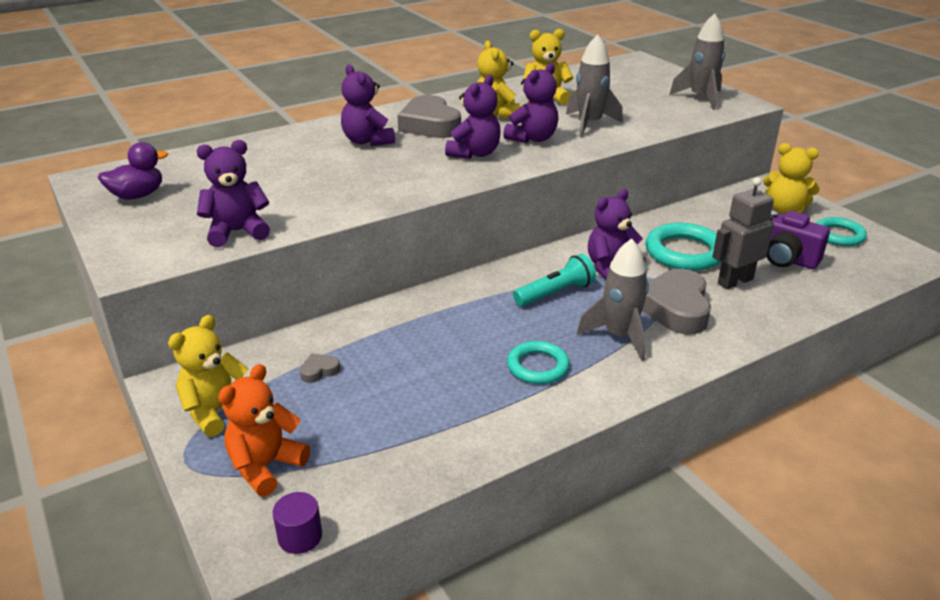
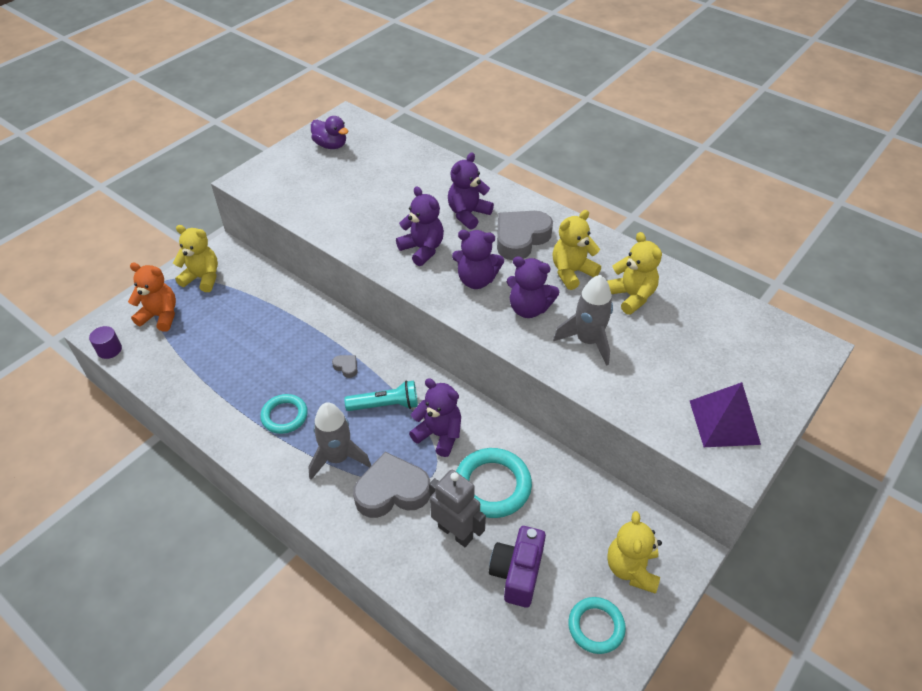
camera: 70 degrees right, 15 degrees up
purple teddy bear [196,140,270,247] -> purple teddy bear moved to [396,187,444,266]
grey heart [300,353,340,383] -> grey heart moved to [332,355,358,378]
turquoise flashlight [513,254,596,307] -> turquoise flashlight turned 45 degrees counterclockwise [344,380,418,411]
grey rocket [669,13,725,110] -> purple pyramid [690,382,761,447]

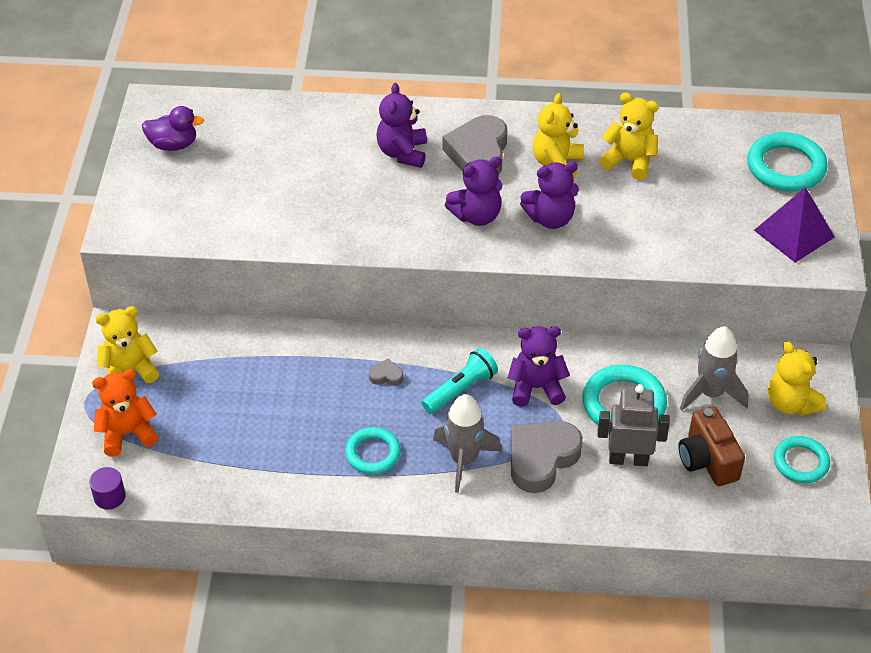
camera: 35 degrees left, 0 degrees up
purple teddy bear [396,187,444,266] -> none
purple camera [489,526,546,608] -> brown camera [678,407,745,486]
grey rocket [553,275,613,366] -> grey rocket moved to [680,326,748,411]
none -> turquoise ring [747,132,828,191]

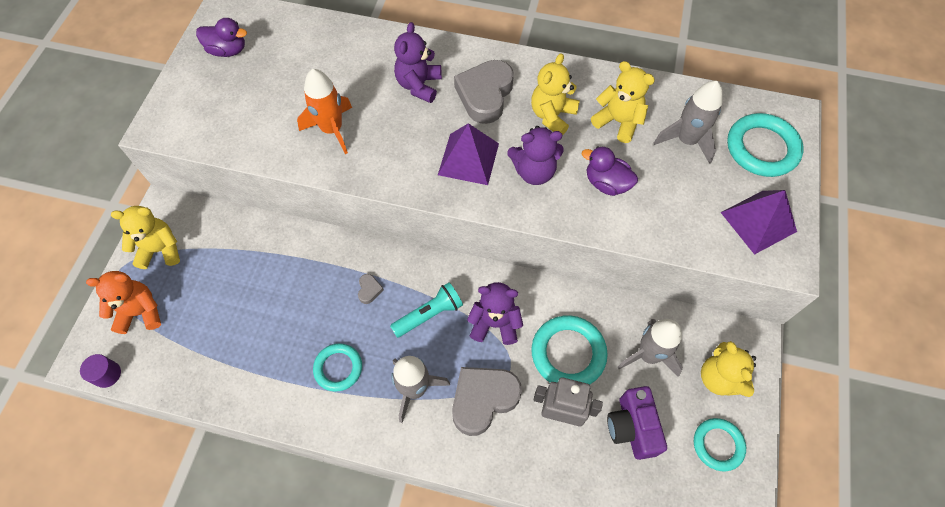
camera: 10 degrees right, 15 degrees up
grey heart [369,359,403,386] -> grey heart turned 75 degrees clockwise [358,274,384,304]
purple teddy bear [445,156,503,226] -> purple pyramid [438,123,499,185]
brown camera [678,407,745,486] -> purple camera [607,386,667,460]
none -> orange rocket [297,69,352,154]
none -> purple duck [582,146,638,196]
none -> grey rocket [654,81,723,164]

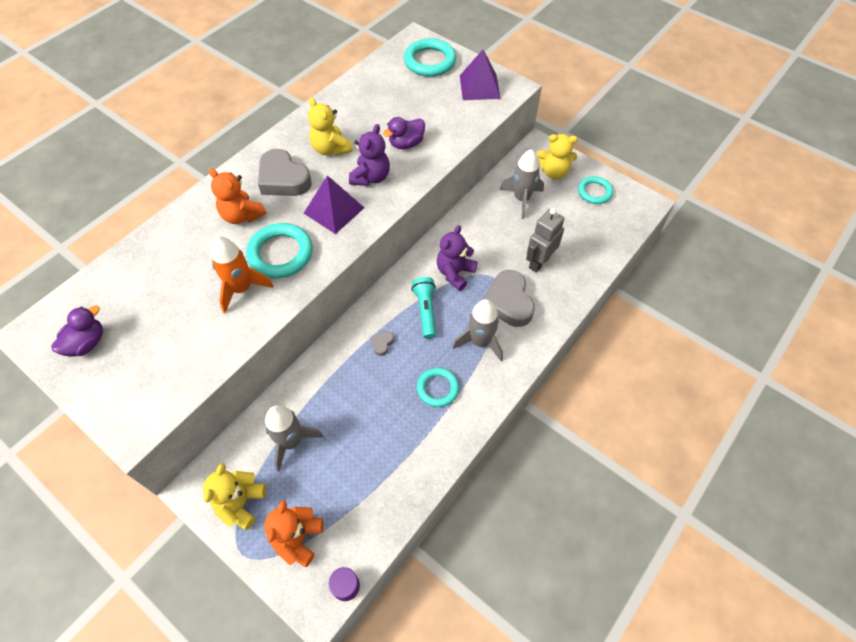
camera: 65 degrees left, 5 degrees down
grey heart [358,274,384,304] -> grey heart turned 90 degrees counterclockwise [371,331,394,356]
purple teddy bear [394,22,442,103] -> orange teddy bear [209,168,267,224]
turquoise ring [531,315,608,385] -> turquoise ring moved to [246,223,313,278]
yellow teddy bear [591,61,655,143] -> none
purple camera [607,386,667,460] -> none
grey rocket [654,81,723,164] -> grey rocket moved to [265,405,323,472]

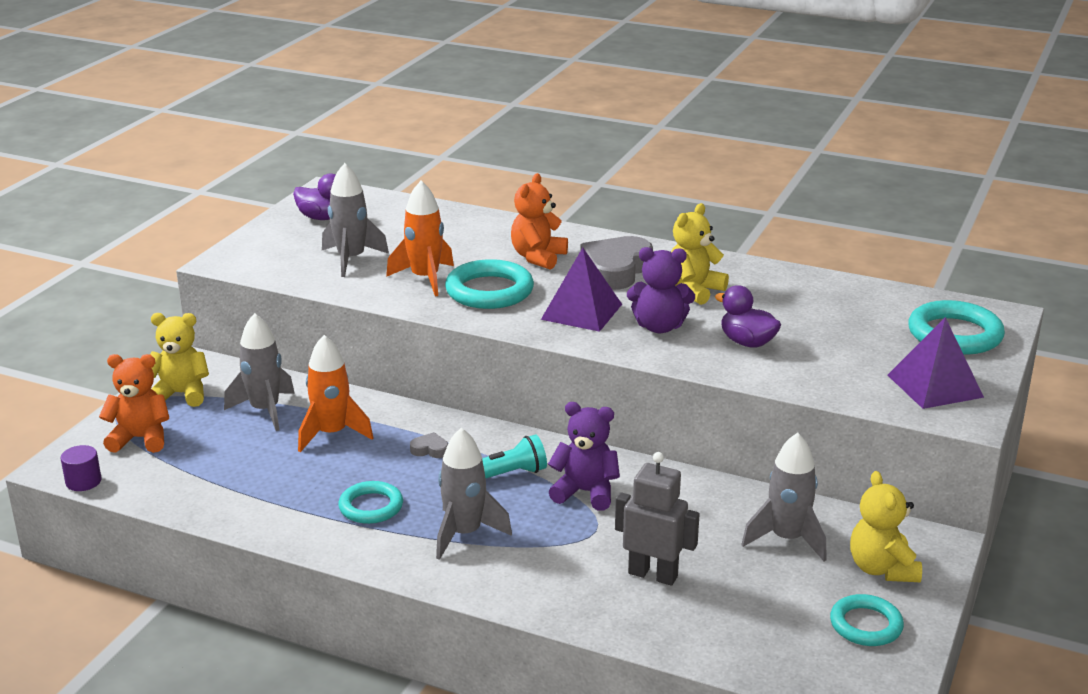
camera: 75 degrees right, 30 degrees down
grey heart [483,270,535,327] -> none
none -> orange rocket [298,335,373,452]
none -> grey rocket [322,163,389,277]

